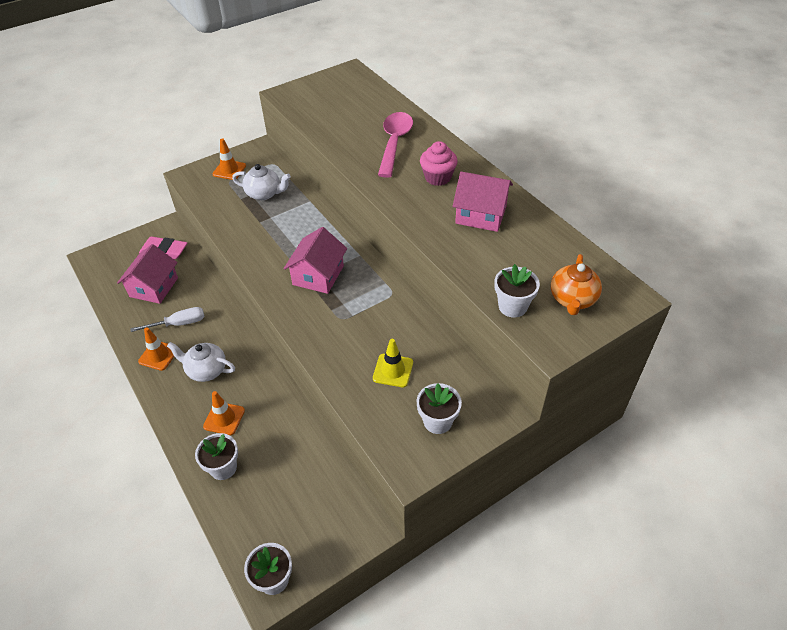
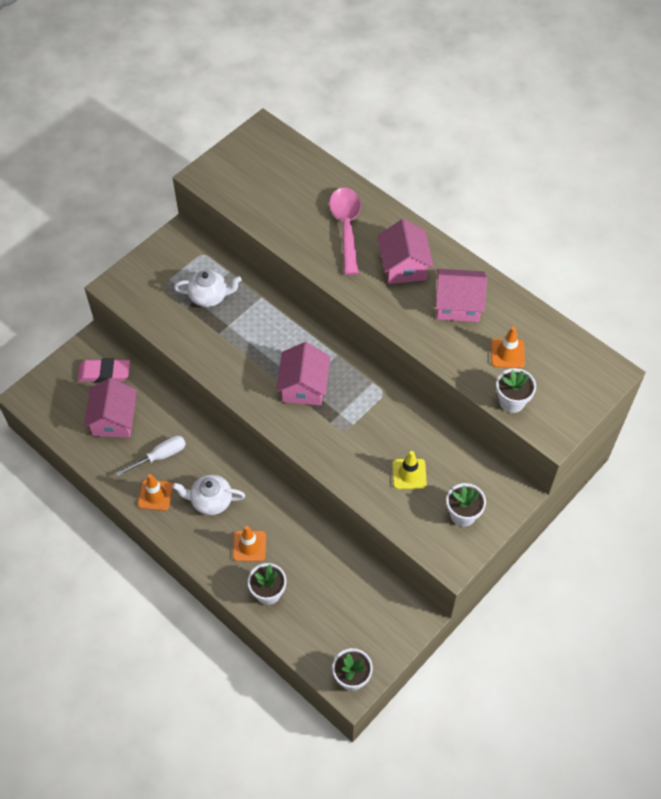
camera: 15 degrees left, 10 degrees up
orange traffic cone [212,138,246,180] -> orange traffic cone moved to [491,327,525,368]
pink cupcake [420,141,458,186] -> pink house [378,219,434,284]
orange teapot [551,254,602,315] -> none

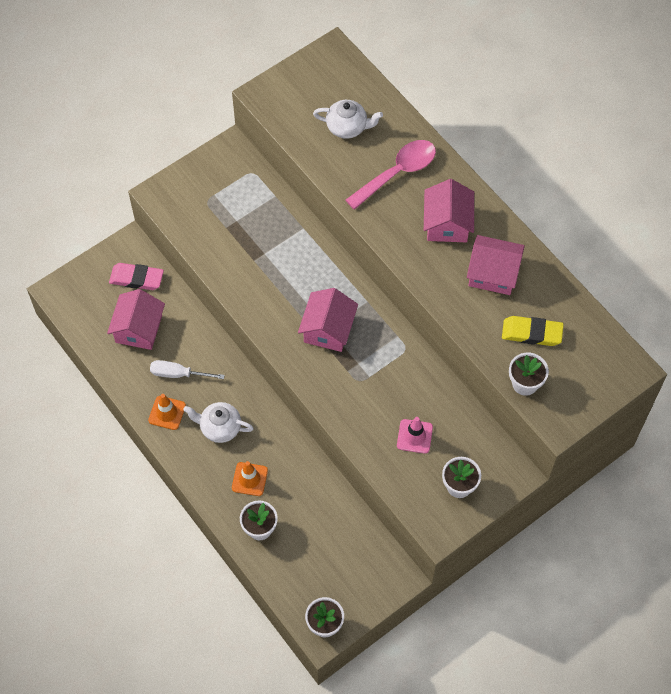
camera: 10 degrees right, 5 degrees up
white screwdriver [116,436,186,476] -> white screwdriver turned 150 degrees counterclockwise [150,360,225,379]
white teapot [174,270,242,307] -> white teapot moved to [313,100,383,139]
pink spoon [329,188,361,275] -> pink spoon turned 45 degrees clockwise [346,140,436,210]
yellow traffic cone [392,451,427,489] -> pink traffic cone [397,417,433,454]
orange traffic cone [491,327,525,368] -> yellow eraser [502,316,564,346]

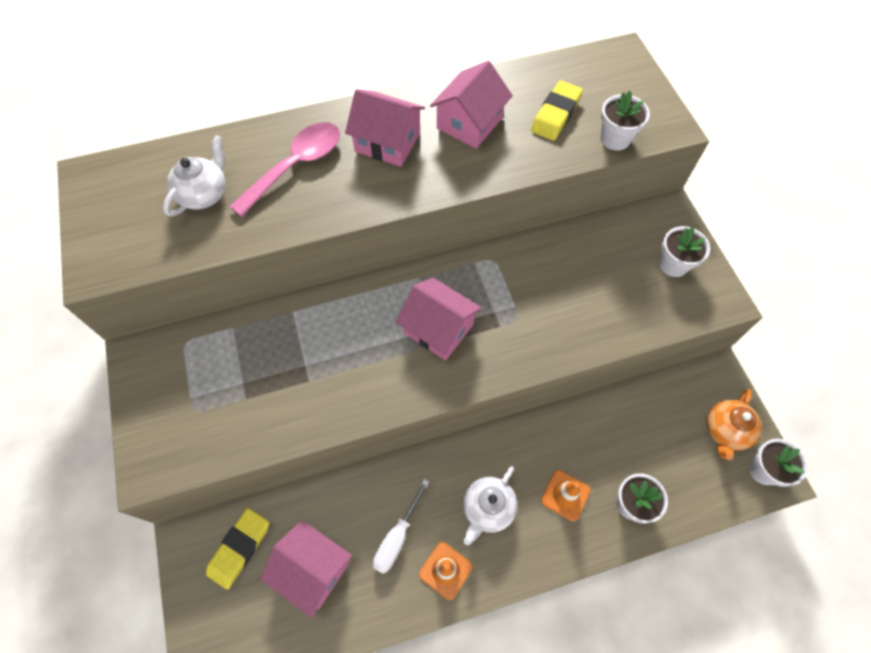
camera: 70 degrees left, 0 degrees up
pink eraser [109,263,164,290] -> yellow eraser [206,508,269,590]
pink spoon [346,140,436,210] -> pink spoon turned 60 degrees clockwise [229,122,340,217]
pink traffic cone [397,417,433,454] -> none
none -> orange teapot [707,389,762,460]

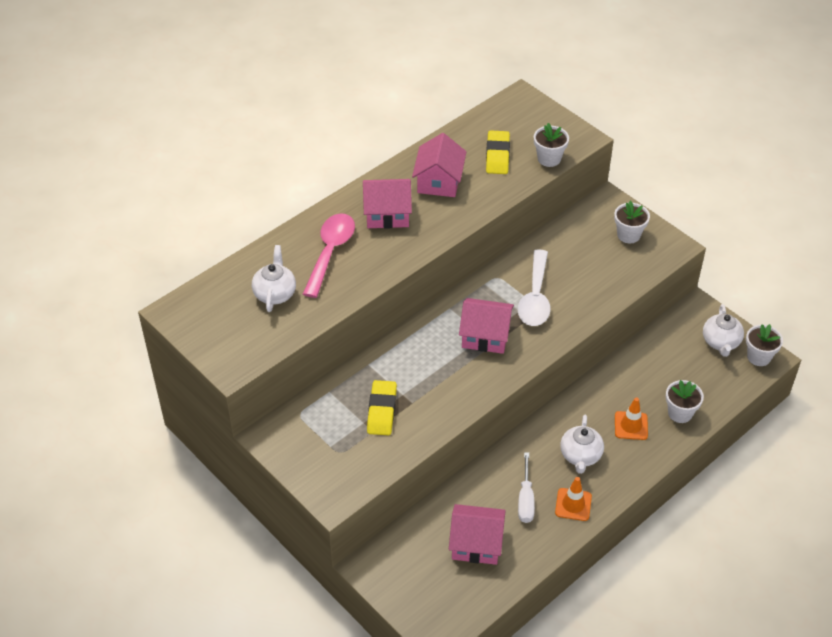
camera: 25 degrees left, 15 degrees down
yellow eraser [206,508,269,590] -> yellow eraser moved to [367,380,397,435]
orange teapot [707,389,762,460] -> white teapot [703,304,744,357]
none -> white spoon [518,249,551,326]

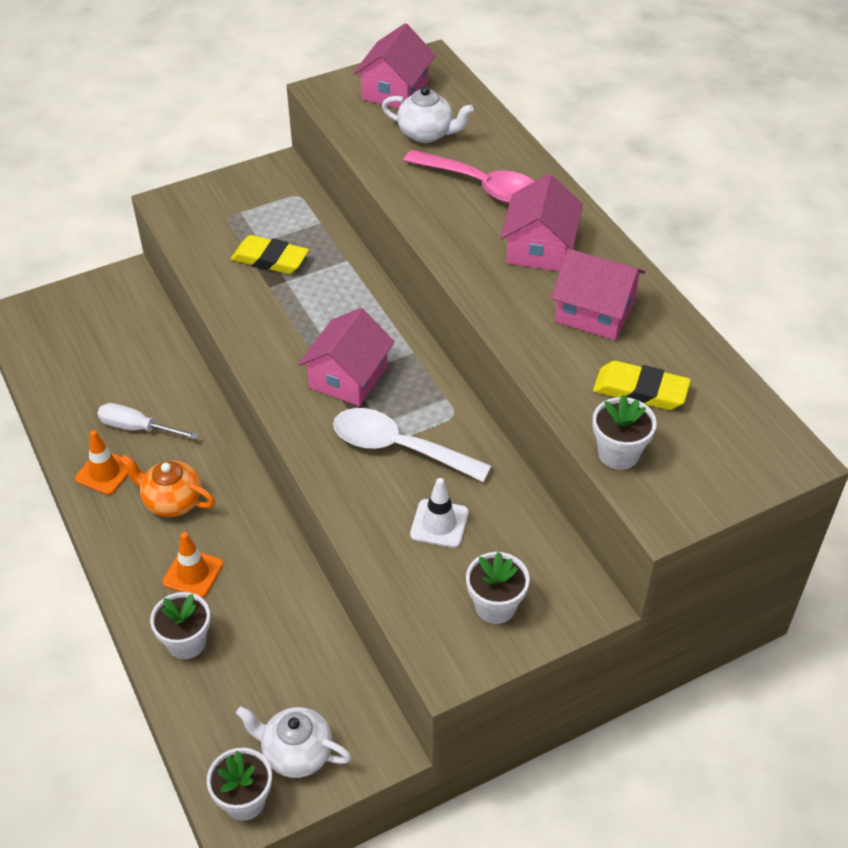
camera: 105 degrees right, 0 degrees up
pink house [449,504,506,565] -> pink house moved to [353,23,436,109]
white teapot [560,415,604,474] -> orange teapot [120,455,215,517]
none -> white traffic cone [410,478,468,548]

